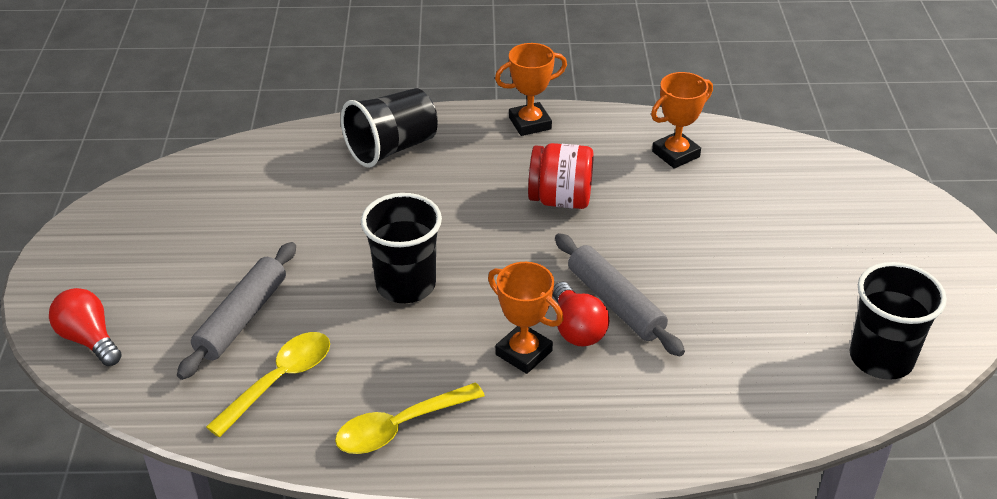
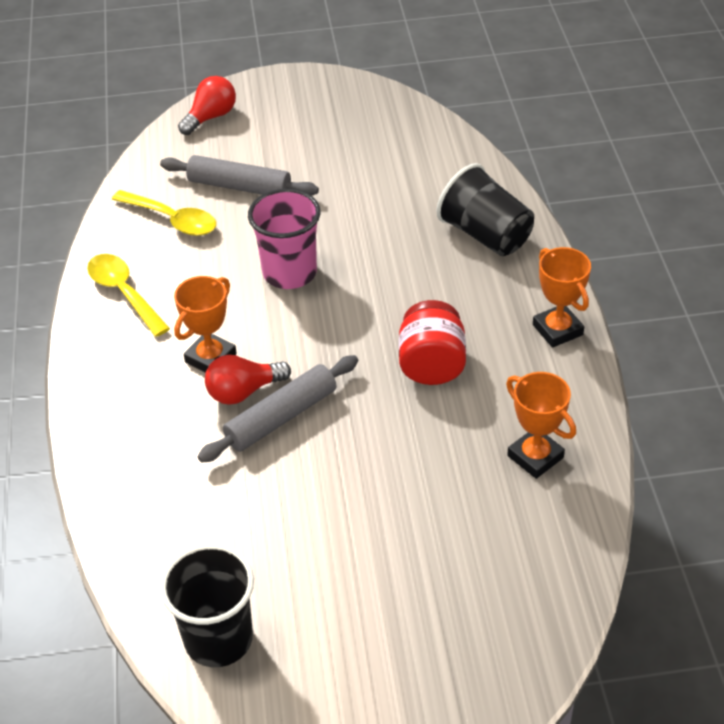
camera: 85 degrees right, 5 degrees up
black cup [361,193,442,303] -> pink cup [248,189,321,289]

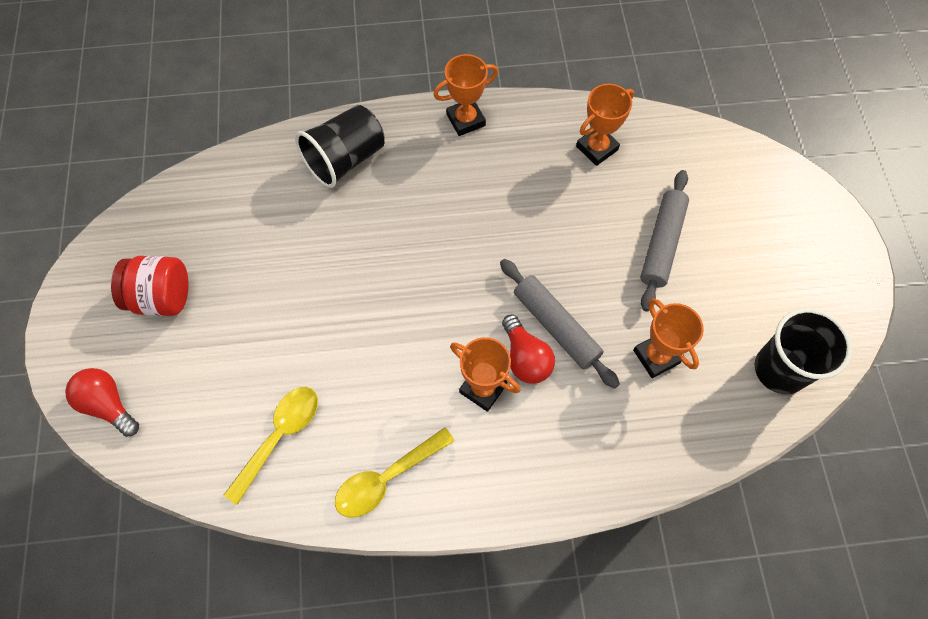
camera: 90 degrees left, 20 degrees up
grey rolling pin [160,155,319,196] -> grey rolling pin moved to [640,170,689,311]
pink cup [248,189,321,289] -> none
red jar [399,300,466,385] -> red jar moved to [111,256,189,316]
none -> orange trophy [633,298,704,378]

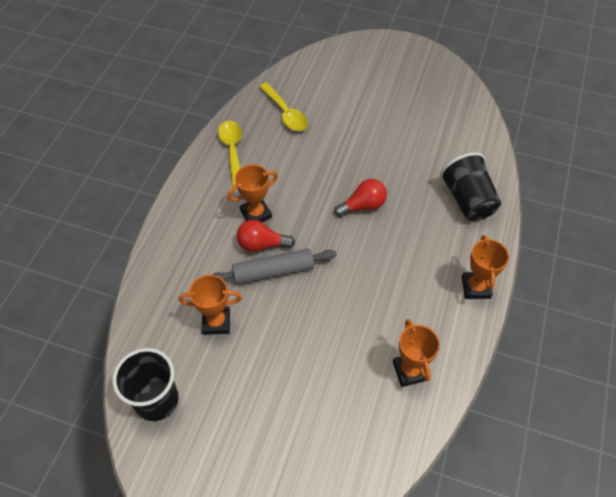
camera: 115 degrees right, 10 degrees down
red light bulb [65,368,139,437] -> red light bulb moved to [334,179,387,217]
red jar [111,256,189,316] -> none
grey rolling pin [640,170,689,311] -> none

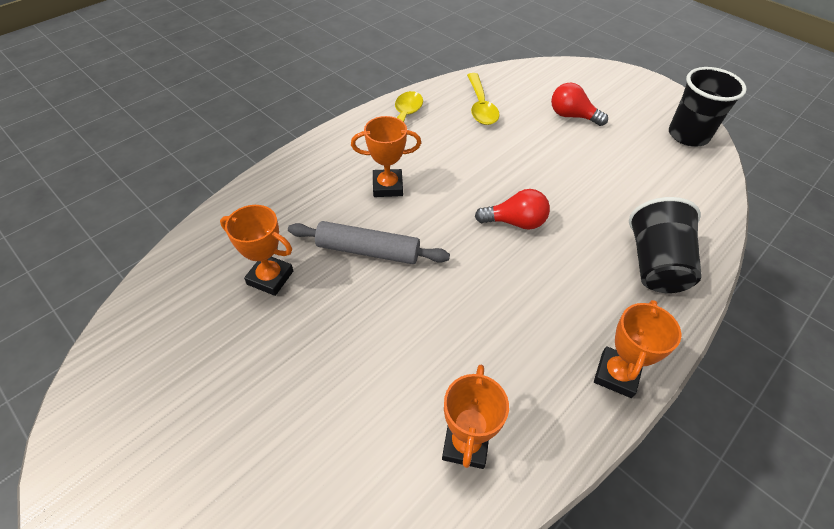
camera: 25 degrees right, 5 degrees down
black cup [112,348,179,421] -> black cup moved to [669,67,747,147]
red light bulb [237,220,295,252] -> red light bulb moved to [551,83,608,126]

